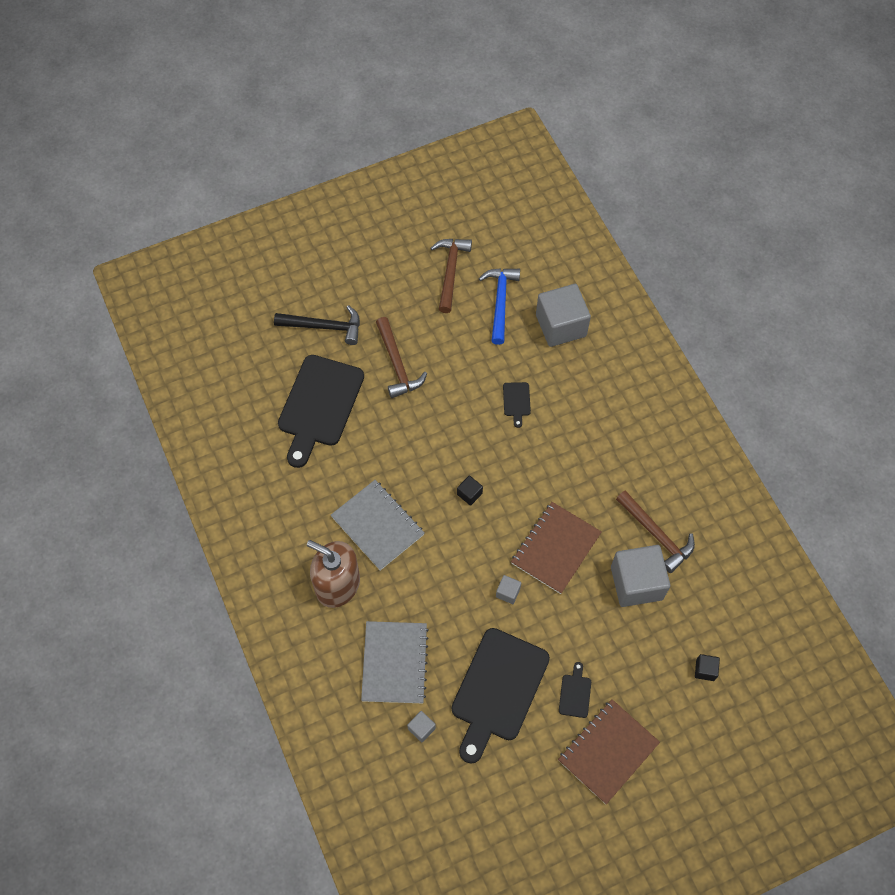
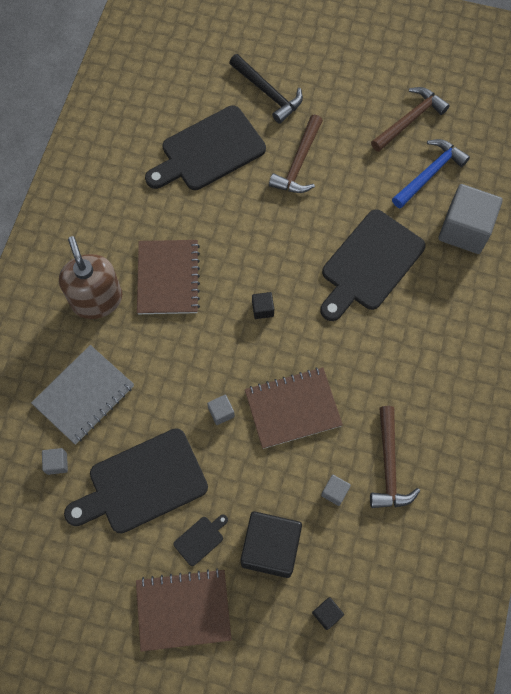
camera: 40 degrees right, 5 degrees up
grey notebook [331,480,424,570] -> brown notebook [137,240,200,314]
black cutting board [503,382,531,428] -> black cutting board [320,209,426,321], size x2.44
grey cube [611,545,670,607] -> grey cube [321,475,351,506], size x0.43
none -> black cube [241,511,302,578]

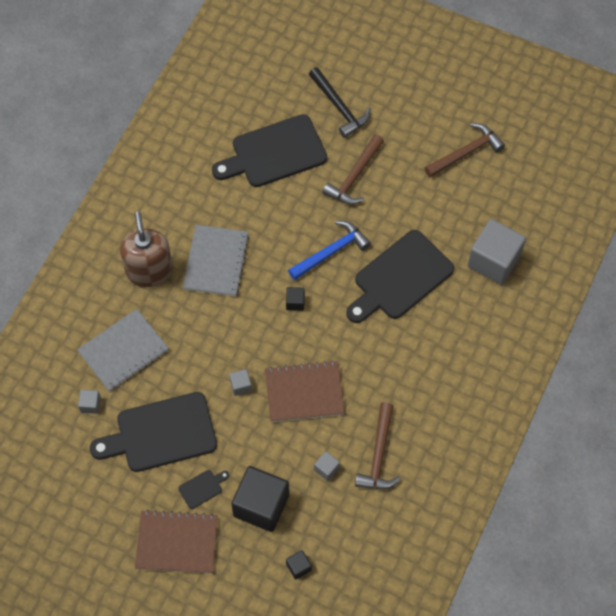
camera: 10 degrees right, 5 degrees down
brown notebook [137,240,200,314] -> grey notebook [183,225,250,297]
blue hammer [392,139,470,209] -> blue hammer moved to [288,221,371,280]

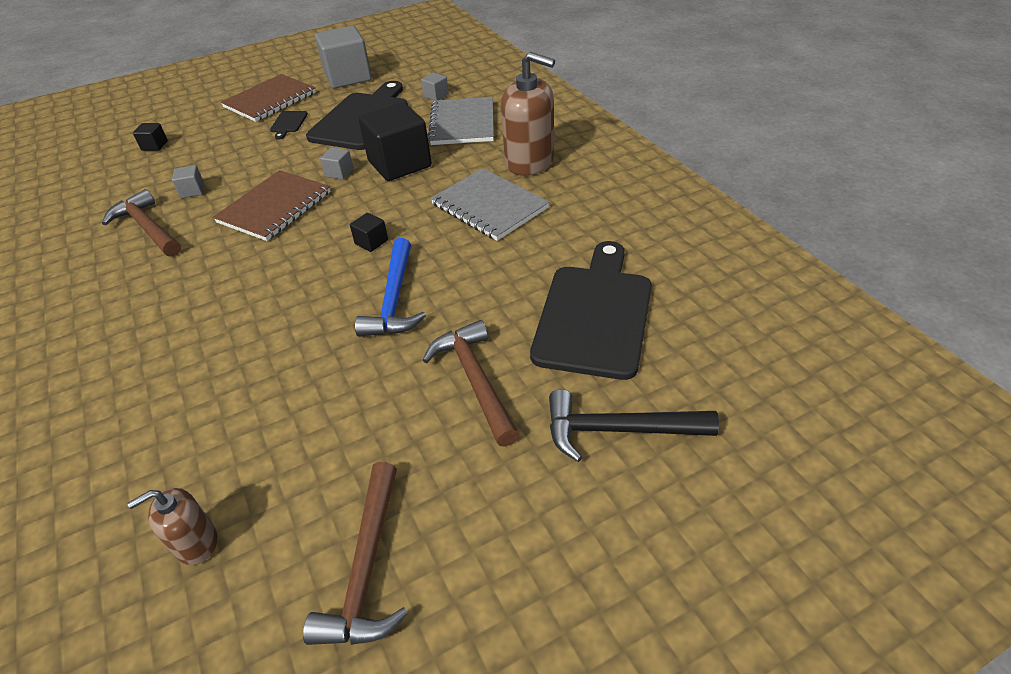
camera: 130 degrees right, 20 degrees down
black cube [231,466,289,532] -> black cube moved to [358,102,432,181]
black cutting board [346,230,454,323] -> none
grey cube [468,219,526,285] -> grey cube moved to [315,26,372,89]
none -> brown soap dispenser [127,488,217,565]

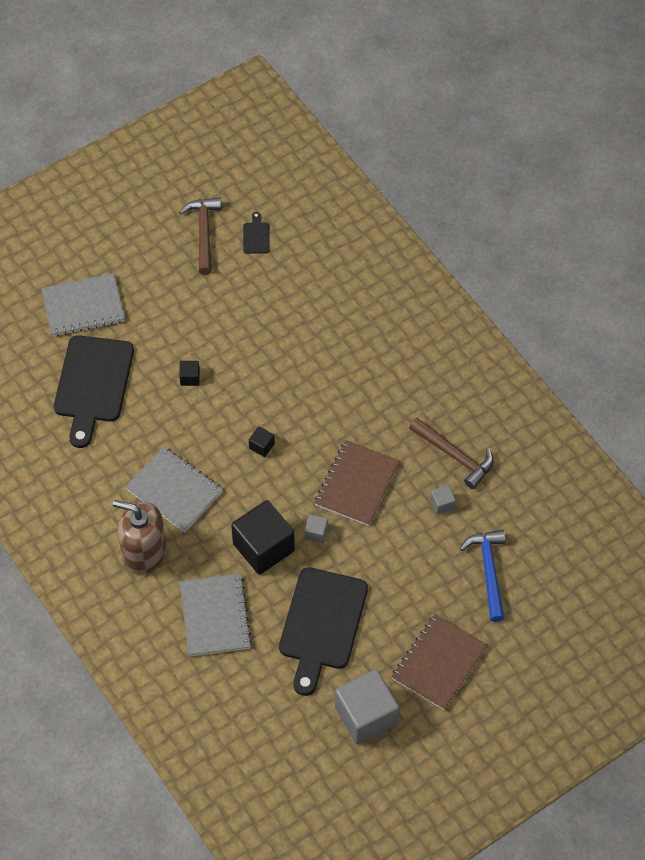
camera: 170 degrees right, 15 degrees up
brown soap dispenser [127,488,217,565] -> none
black cube [133,123,168,151] -> black cube moved to [179,361,200,386]
black cutting board [270,111,308,140] -> black cutting board moved to [243,212,270,254]
blue hammer [355,238,426,337] -> blue hammer moved to [460,530,505,622]
grey cube [421,73,449,101] -> none
brown hammer [423,320,520,447] -> none
black hammer [549,389,719,462] -> grey notebook [41,273,125,337]

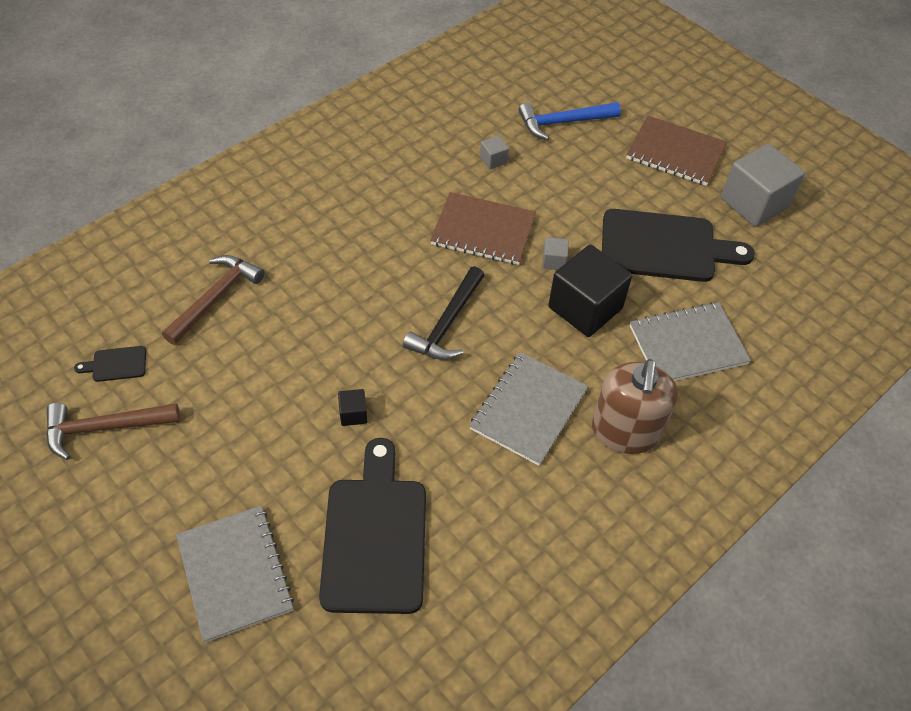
camera: 100 degrees left, 5 degrees down
black cutting board [54,335,134,448] -> black cutting board turned 90 degrees counterclockwise [319,438,426,614]
black cube [249,426,275,457] -> black hammer [403,266,485,360]
brown hammer [409,418,493,489] -> brown hammer moved to [162,255,264,345]

